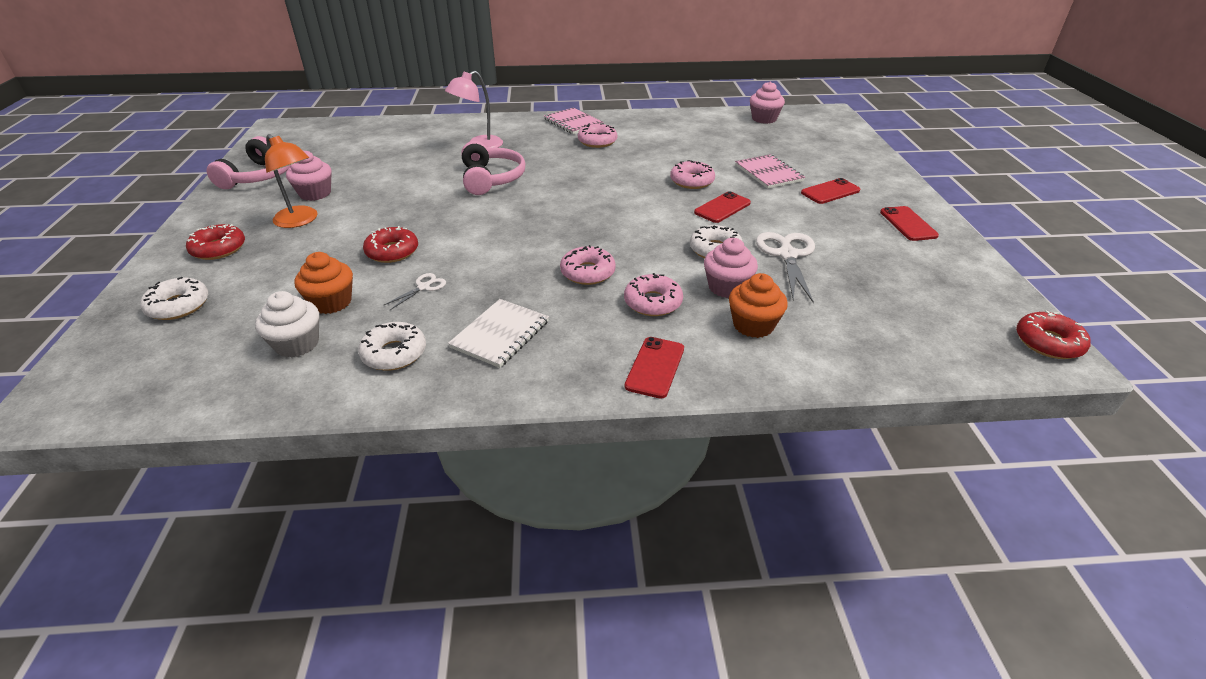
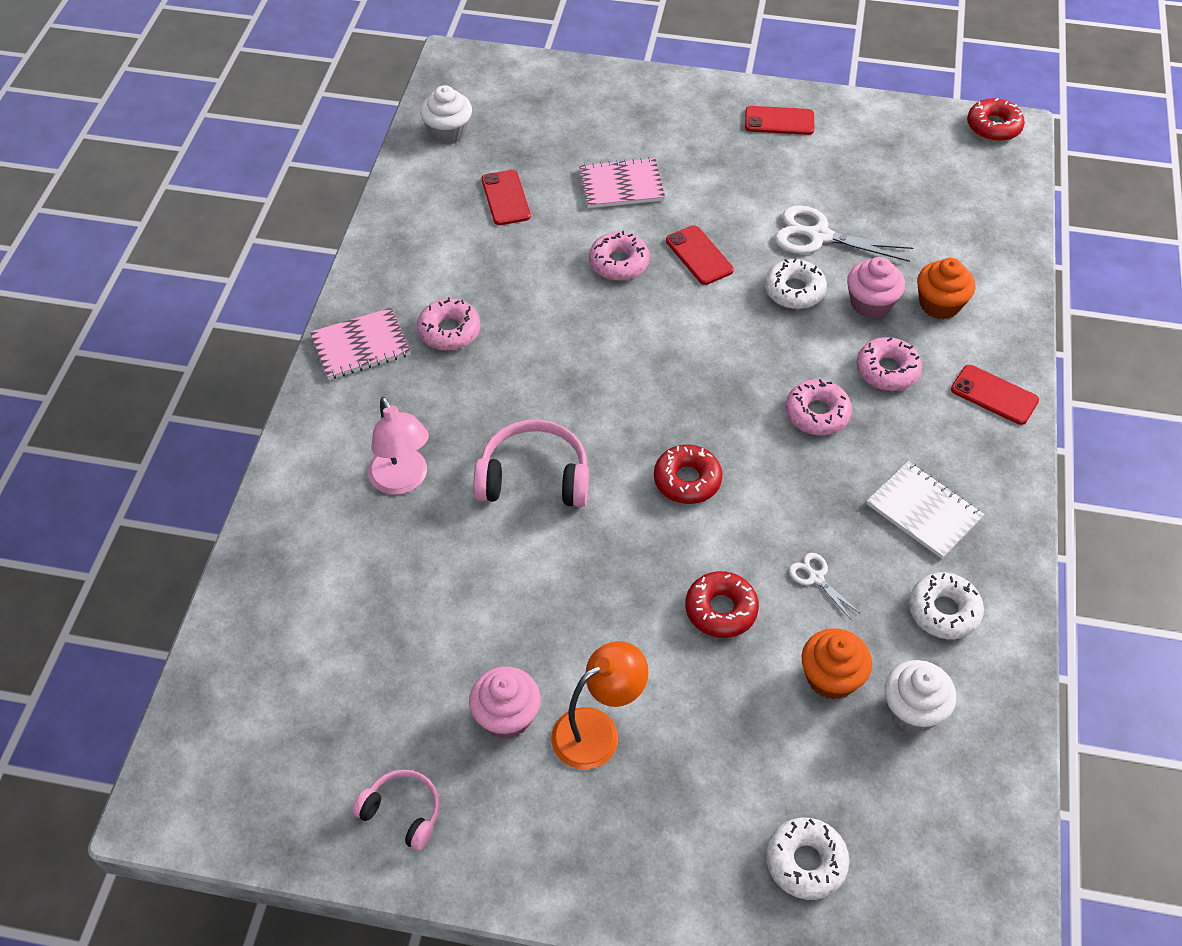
camera: 75 degrees left, 15 degrees up
red donut [186,224,245,260] -> red donut moved to [654,444,722,504]
pink headphones [207,136,290,189] -> pink headphones [353,769,440,851], size x0.61
pink cupcake [750,81,785,124] -> white cupcake [420,85,472,144]
red phone [801,178,860,204] -> red phone moved to [482,170,531,225]

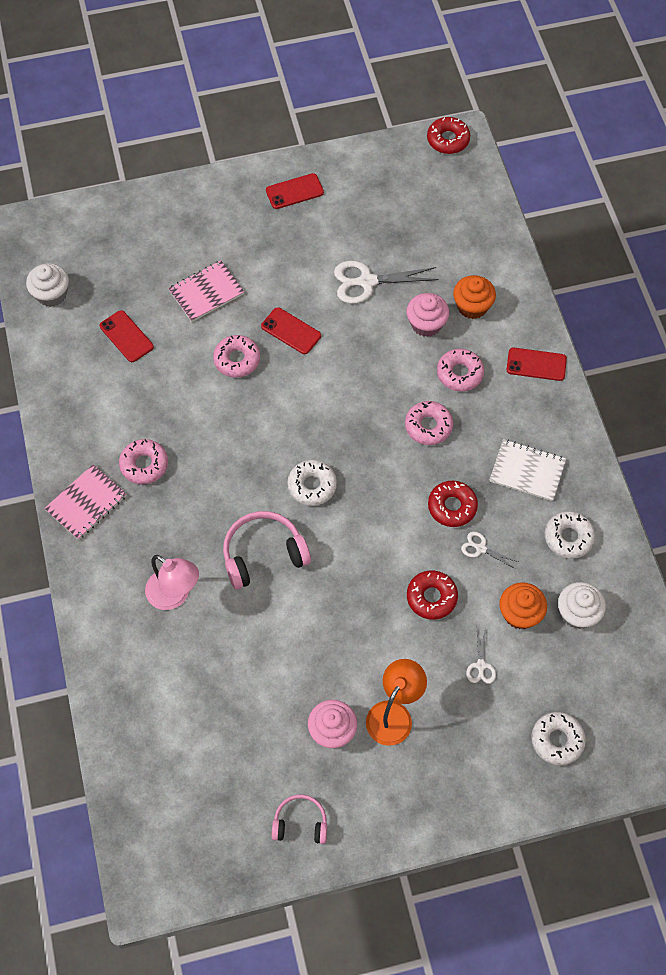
camera: 25 degrees left, 10 degrees up
red donut [654,444,722,504] -> red donut moved to [428,481,478,527]
white donut [765,258,827,309] -> white donut moved to [287,460,337,506]
none -> white scissors [466,627,496,684]

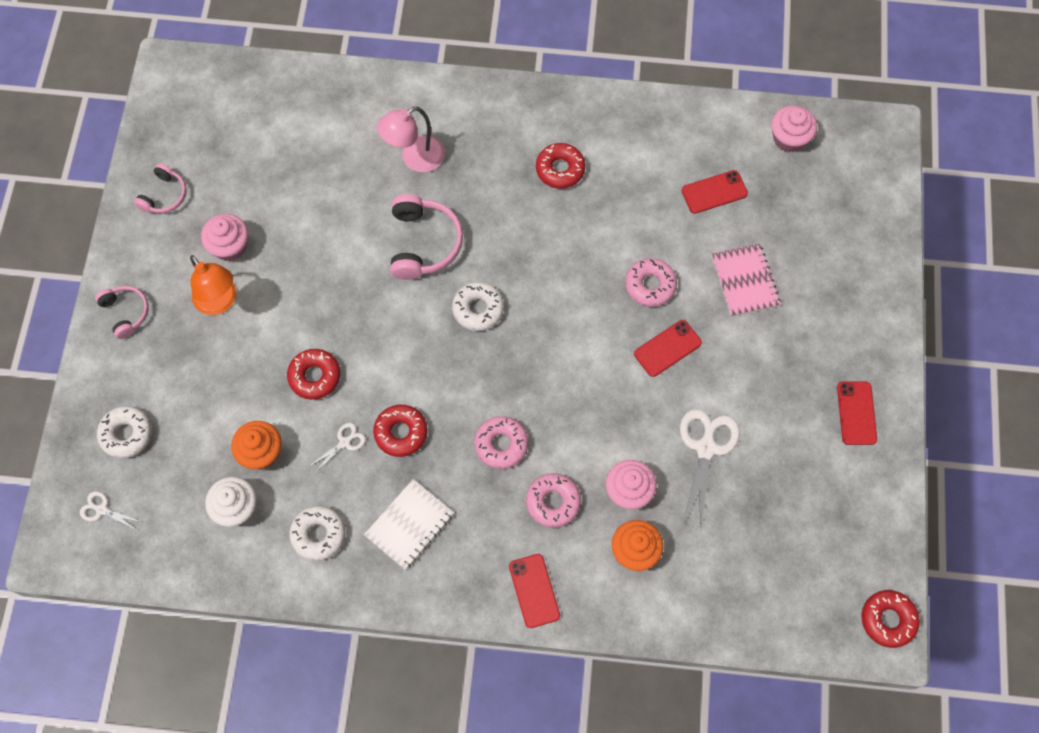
camera: 110 degrees right, 5 degrees up
white cupcake [26,263,69,307] -> pink cupcake [771,105,817,152]
pink notebook [44,464,127,540] -> none
pink donut [119,439,168,484] -> red donut [536,143,585,189]
white scissors [466,627,496,684] -> white scissors moved to [80,491,141,530]
red phone [507,348,567,381] -> red phone turned 45 degrees counterclockwise [509,554,560,628]
none -> pink headphones [95,286,149,339]

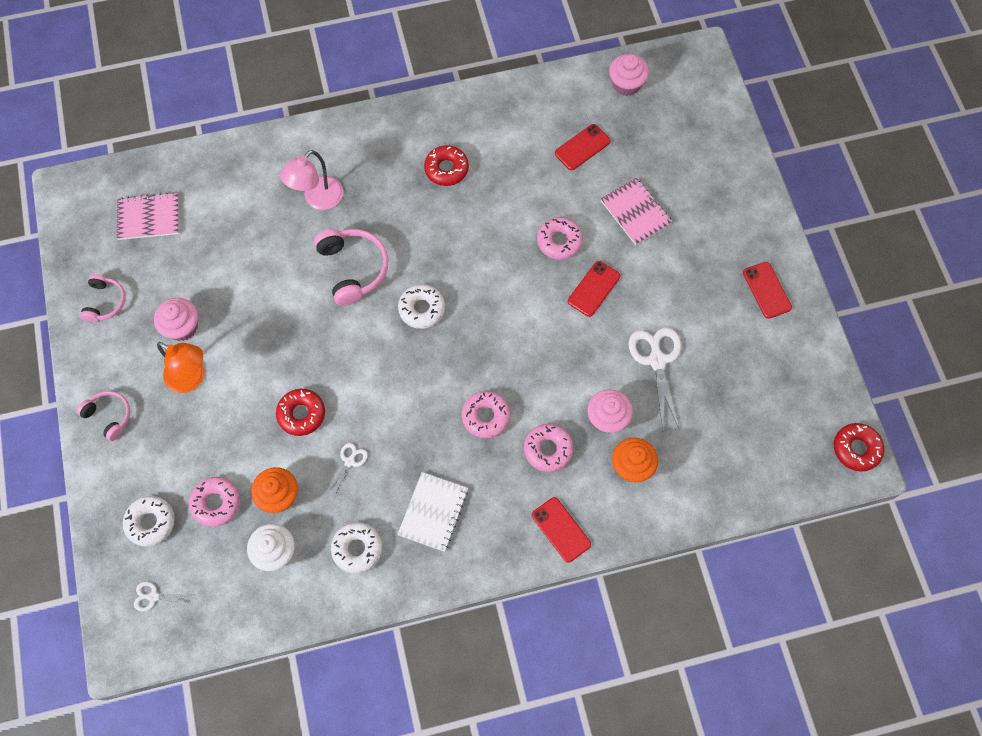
camera: 20 degrees left, 0 degrees up
red donut [373,405,427,457] -> none
none -> pink notebook [116,192,179,240]
none -> pink donut [189,477,240,527]

